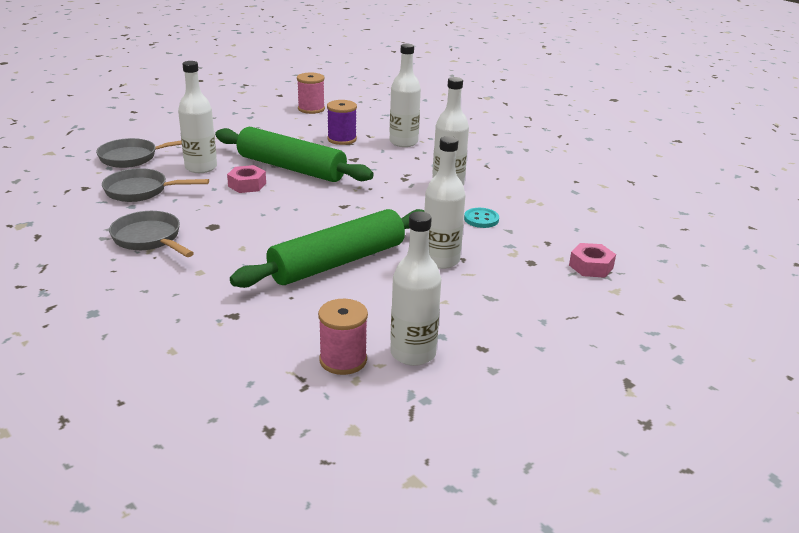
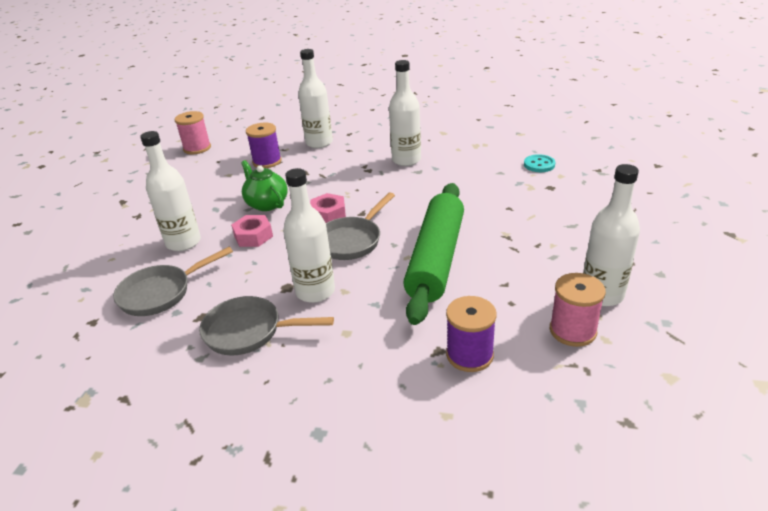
camera: 35 degrees left, 5 degrees up
grey pan [96,138,182,168] -> grey pan moved to [326,192,395,260]
green rolling pin [215,127,374,182] -> green teapot [241,160,288,211]
white bottle [424,136,466,269] -> white bottle moved to [283,168,335,303]
turquoise button [464,208,499,228] -> turquoise button moved to [524,154,555,172]
pink nut [569,243,616,278] -> pink nut moved to [310,193,346,223]
none -> purple spool [446,296,496,372]

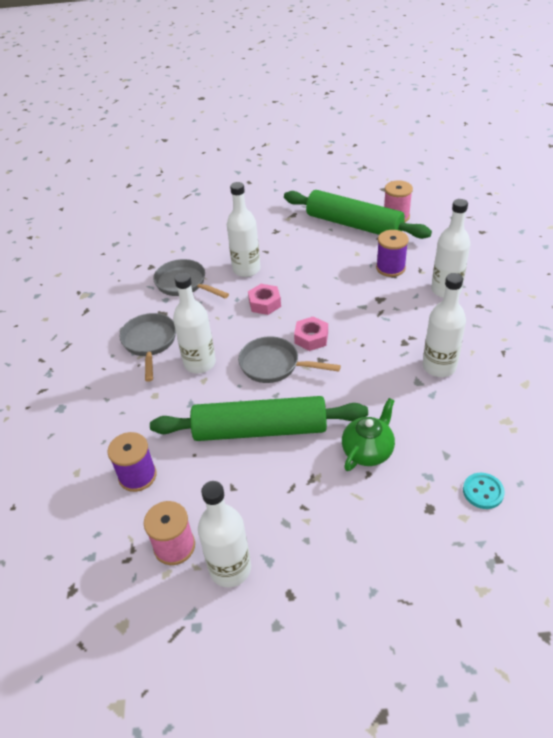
camera: 75 degrees right, 10 degrees up
green teapot [241,160,288,211] -> green teapot moved to [342,398,395,471]
none -> green rolling pin [284,190,432,239]

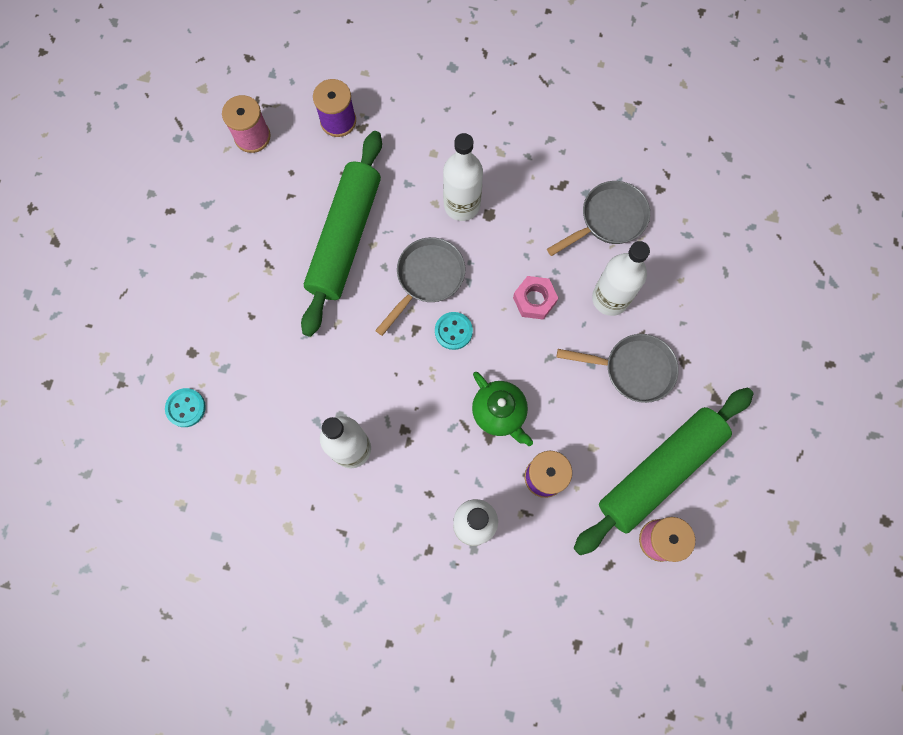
camera: 105 degrees right, 30 degrees up
grey pan [119,313,176,382] -> grey pan moved to [557,334,679,403]
white bottle [198,481,251,587] -> none
pink nut [294,316,328,351] -> turquoise button [435,312,473,350]
green teapot [342,398,395,471] -> green teapot moved to [472,372,533,446]

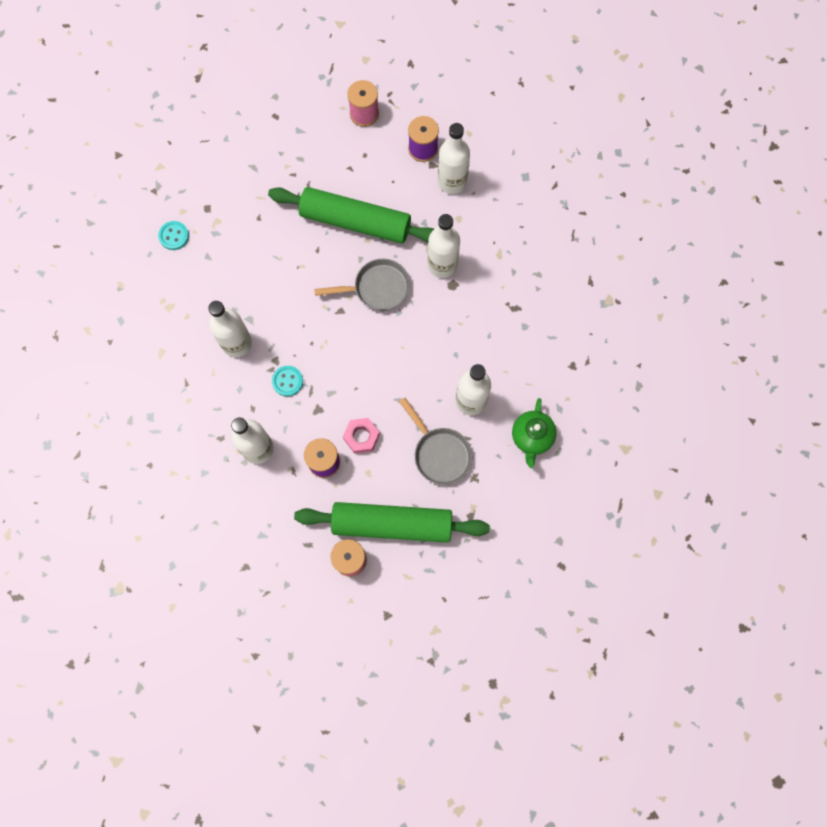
camera: 45 degrees right, 0 degrees up
green rolling pin [301,131,382,337] -> green rolling pin turned 45 degrees clockwise [268,187,434,244]
turquoise button [435,312,473,350] -> turquoise button moved to [272,366,303,396]
green teapot [472,372,533,446] -> green teapot moved to [512,398,557,468]
pink nut [513,276,558,320] -> pink nut moved to [343,418,380,454]
grey pan [547,181,650,256] -> none
none -> white bottle [438,123,470,194]

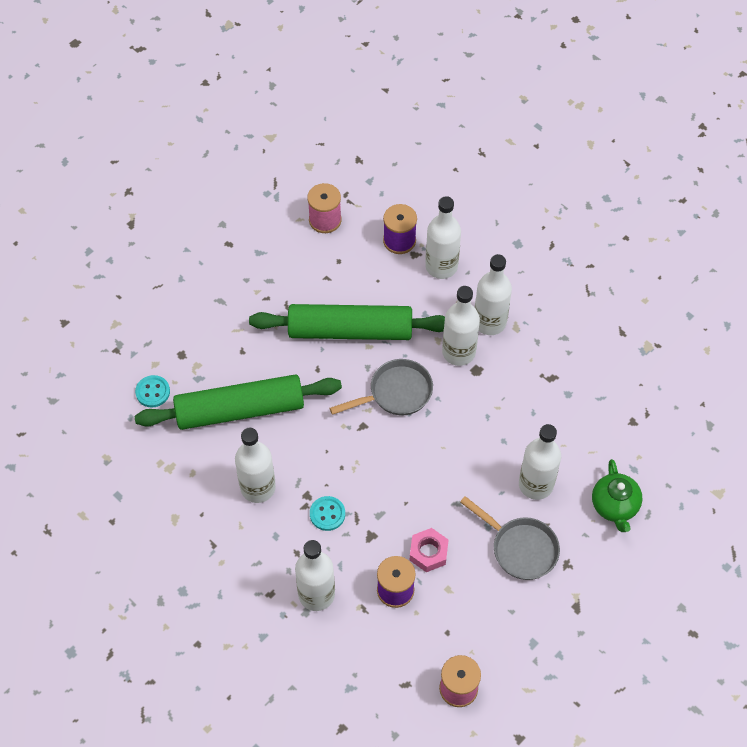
camera: 15 degrees left, 15 degrees down
green rolling pin [294,502,490,543] -> green rolling pin moved to [135,374,342,430]
none -> white bottle [475,254,512,335]

